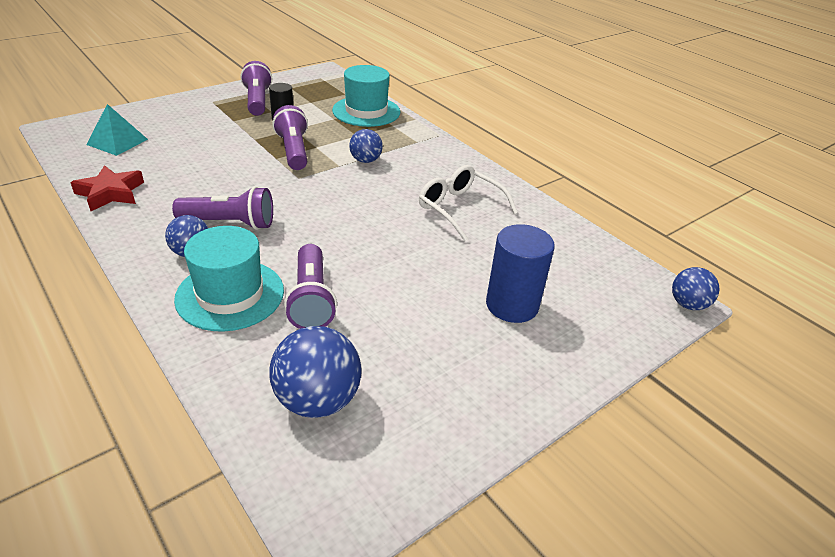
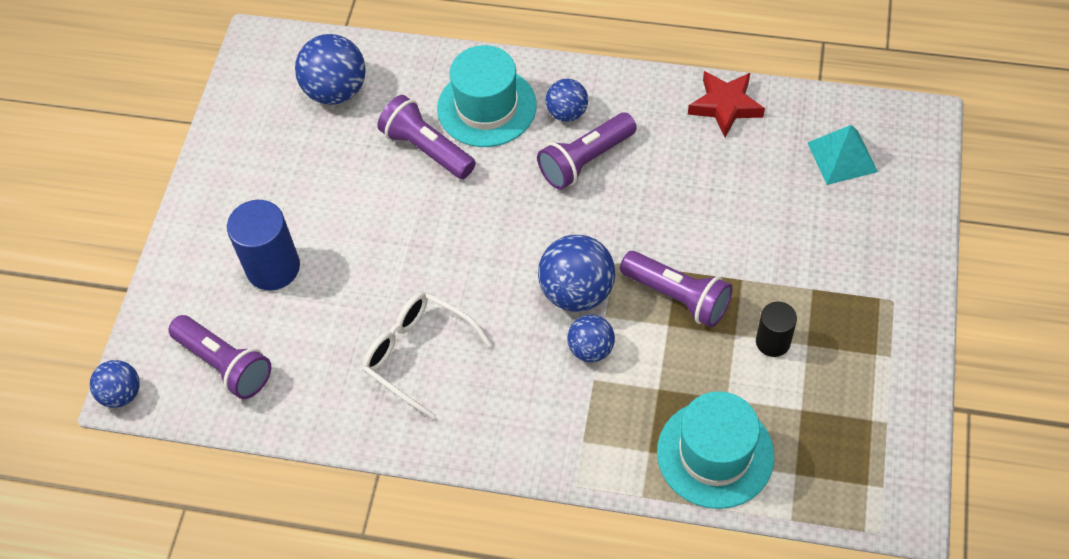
camera: 145 degrees right, 20 degrees up
purple flashlight [241,61,272,116] -> purple flashlight moved to [168,315,271,399]
white glasses [419,165,518,241] -> white glasses turned 150 degrees counterclockwise [362,292,492,420]
none -> blue ball [538,235,615,312]

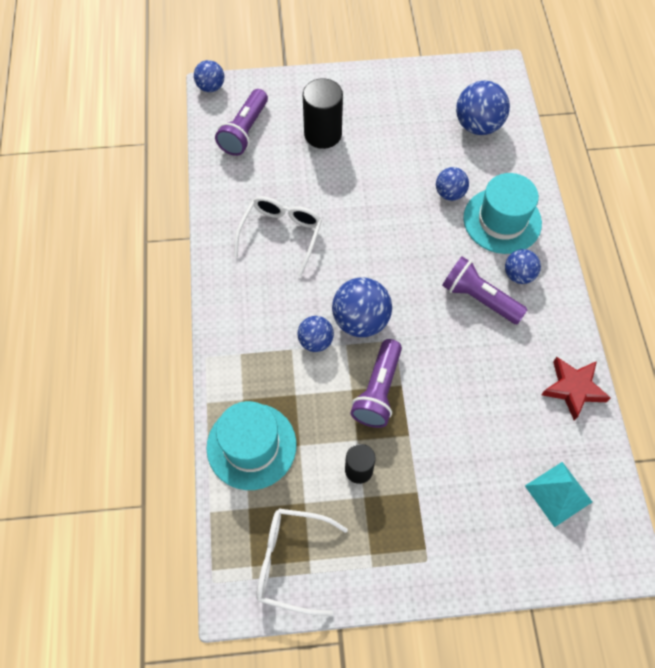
camera: 70 degrees right, 5 degrees up
blue cylinder [227,200,300,290] -> black cylinder [303,78,343,149]
purple flashlight [377,95,476,179] -> blue ball [436,167,469,201]
none -> white glasses [256,509,348,616]

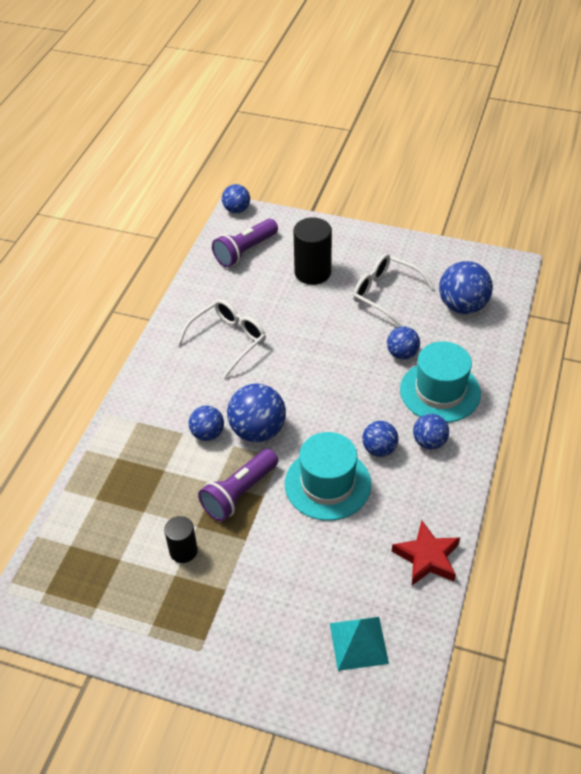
camera: 25 degrees right, 15 degrees down
turquoise hat [206,401,296,490] -> turquoise hat moved to [285,432,371,521]
white glasses [256,509,348,616] -> white glasses moved to [353,254,434,327]
purple flashlight [442,257,528,324] -> blue ball [362,421,398,457]

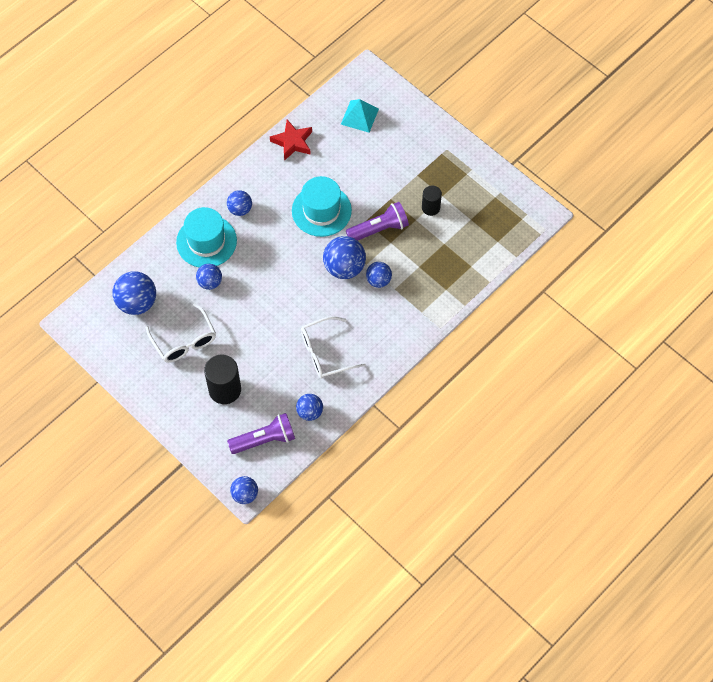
camera: 155 degrees left, 15 degrees up
blue ball [362,421,398,457] -> blue ball moved to [296,394,323,421]

